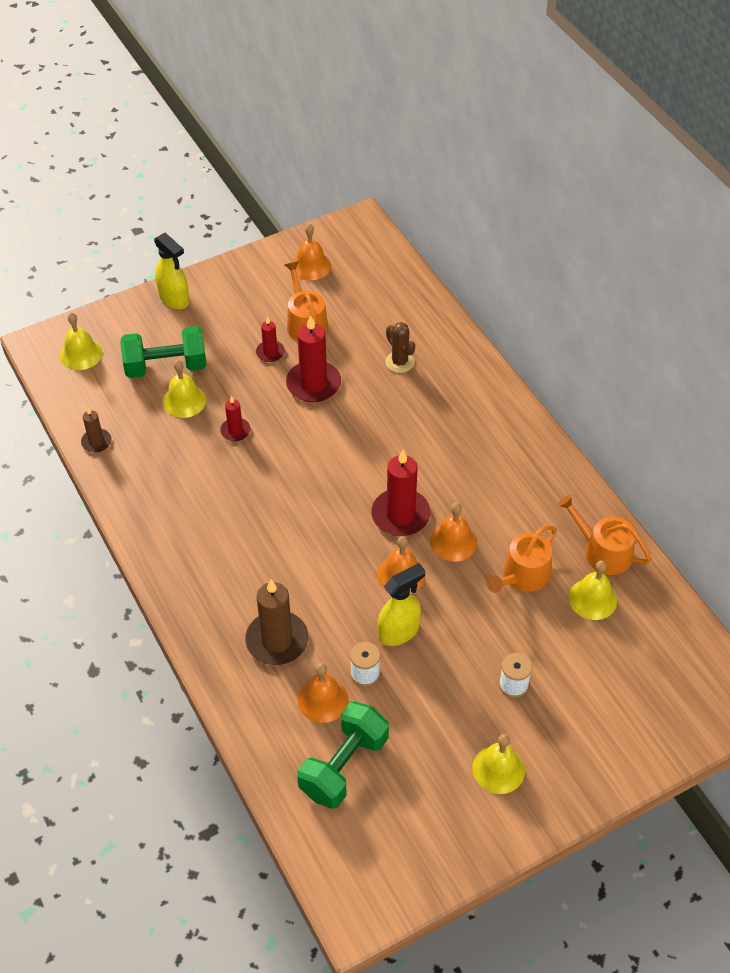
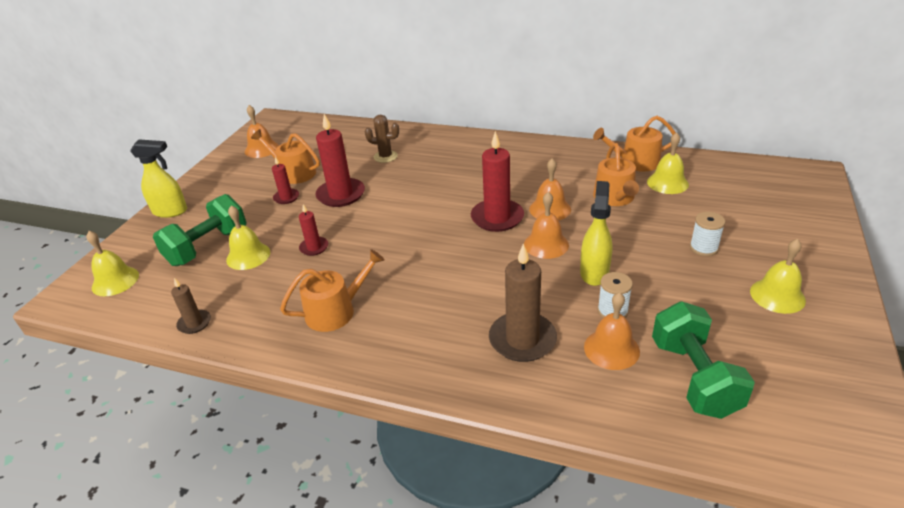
camera: 40 degrees left, 15 degrees down
none -> orange watering can [280,249,384,332]

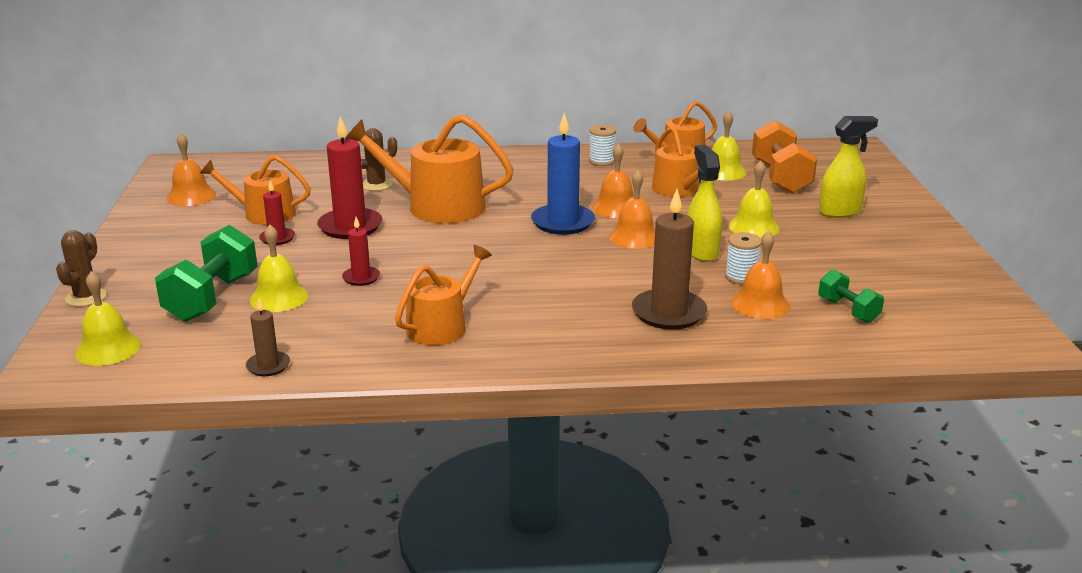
camera: 25 degrees left, 10 degrees down
yellow spray bottle [130,139,187,218] -> yellow spray bottle moved to [819,116,878,218]
red candle [471,131,524,232] -> blue candle [531,113,595,235]
green dumbbell [652,302,755,419] -> green dumbbell [818,270,884,323], size x0.56
white spool [690,212,725,256] -> white spool moved to [589,125,616,166]
yellow bell [750,239,806,314] -> yellow bell moved to [728,161,780,238]
none -> brown cactus [56,230,107,307]
none -> orange watering can [345,115,514,224]
none -> orange dumbbell [752,120,817,193]

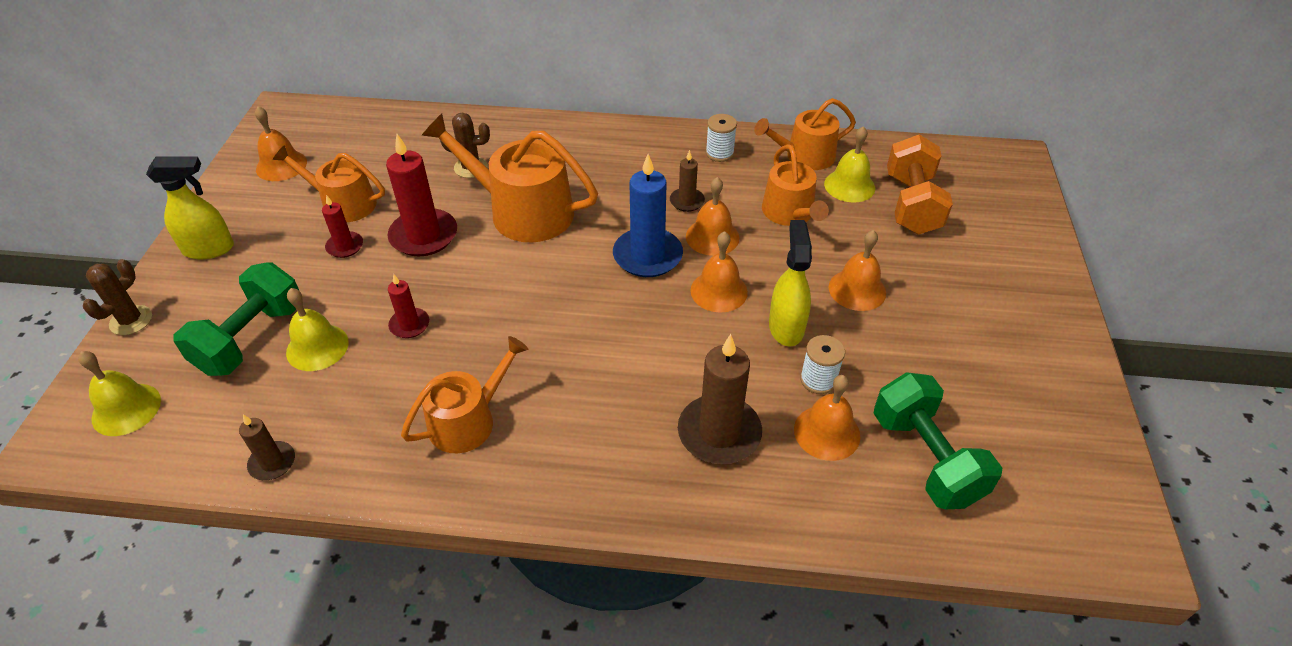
camera: 10 degrees right, 20 degrees up
yellow bell [728,161,780,238] -> orange bell [829,230,886,311]
green dumbbell [818,270,884,323] -> green dumbbell [873,372,1002,509], size x1.77
yellow spray bottle [819,116,878,218] -> yellow spray bottle moved to [146,156,234,259]
none -> brown candle [670,150,705,212]

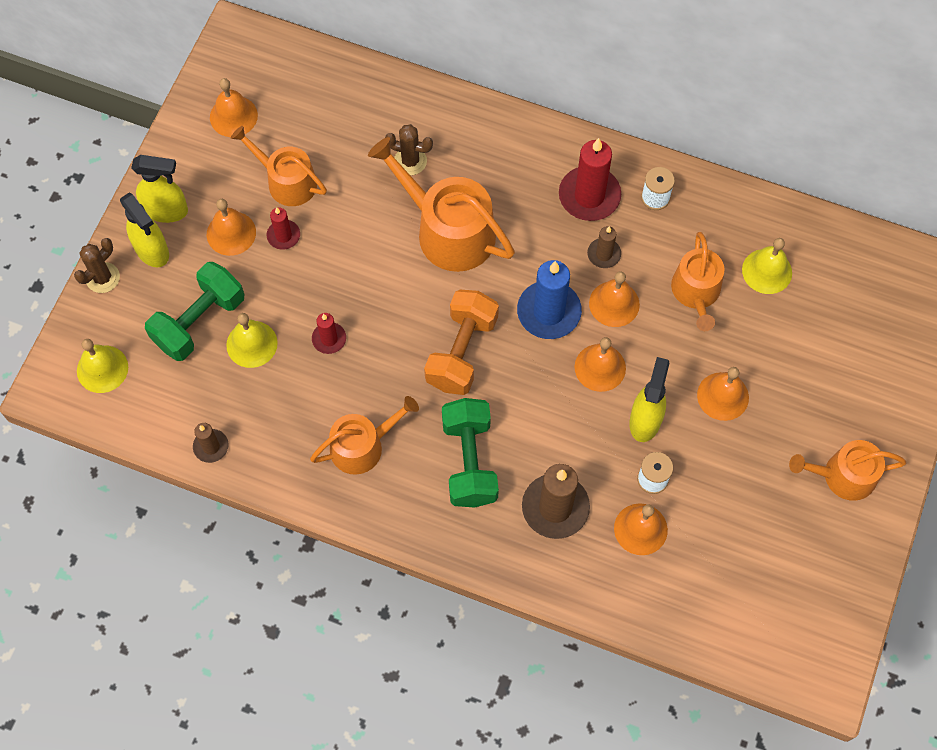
camera: 15 degrees right, 20 degrees up
red candle [386,134,457,256] -> red candle moved to [559,138,621,221]
orange watering can [754,98,856,170] -> orange watering can moved to [789,440,906,501]
green dumbbell [873,372,1002,509] -> green dumbbell moved to [442,398,499,508]
orange dumbbell [887,135,953,234] -> orange dumbbell moved to [424,290,499,395]
none -> yellow spray bottle [120,192,169,268]
none -> orange bell [207,199,256,256]

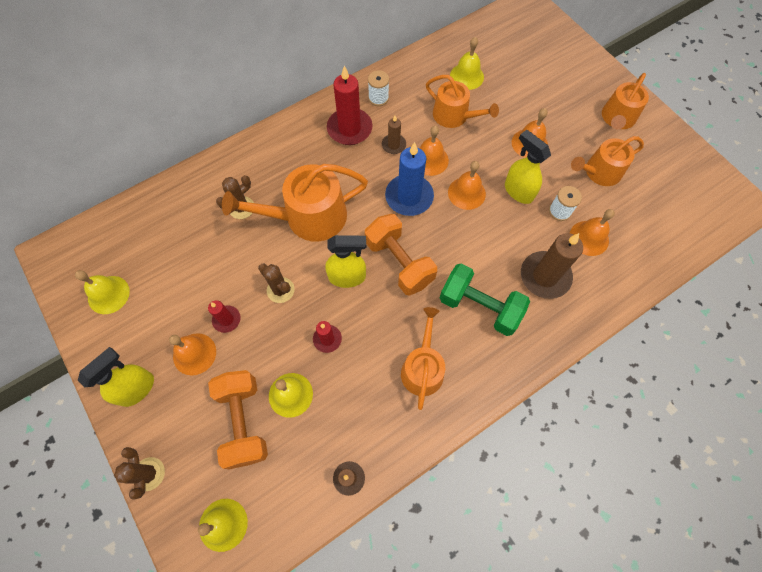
camera: 55 degrees left, 0 degrees up
yellow spray bottle [120,192,169,268] -> yellow spray bottle moved to [325,235,366,288]
green dumbbell [145,262,244,361] -> orange dumbbell [208,370,268,469]
orange bell [210,78,258,137] -> yellow bell [75,270,130,314]
orange watering can [231,126,327,206] -> orange watering can moved to [571,136,644,186]
none -> brown cactus [258,263,295,303]

